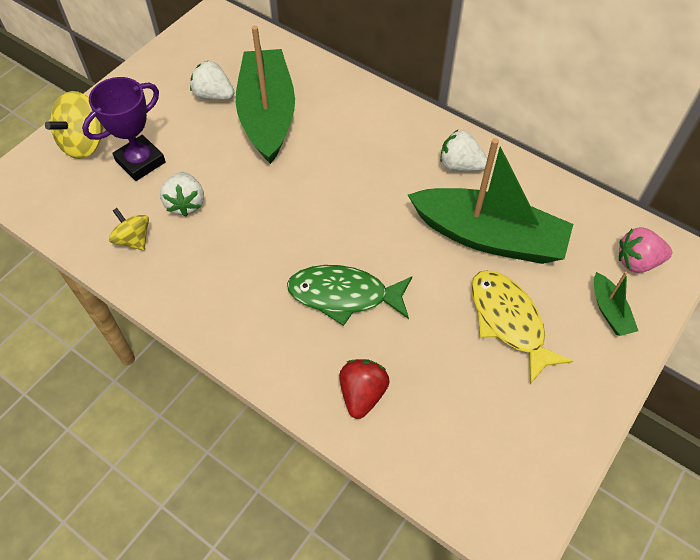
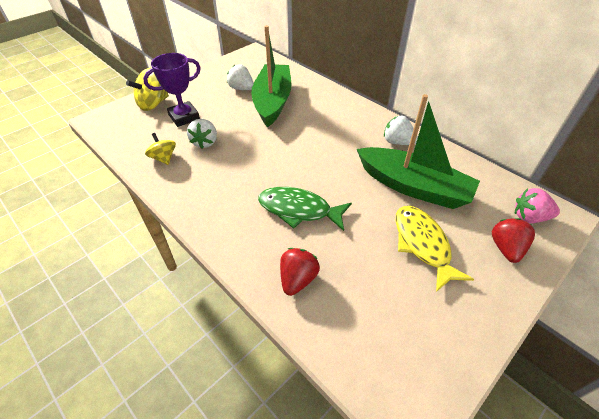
camera: 10 degrees right, 10 degrees down
green boat [594,272,638,336] -> red strawberry [492,218,535,263]

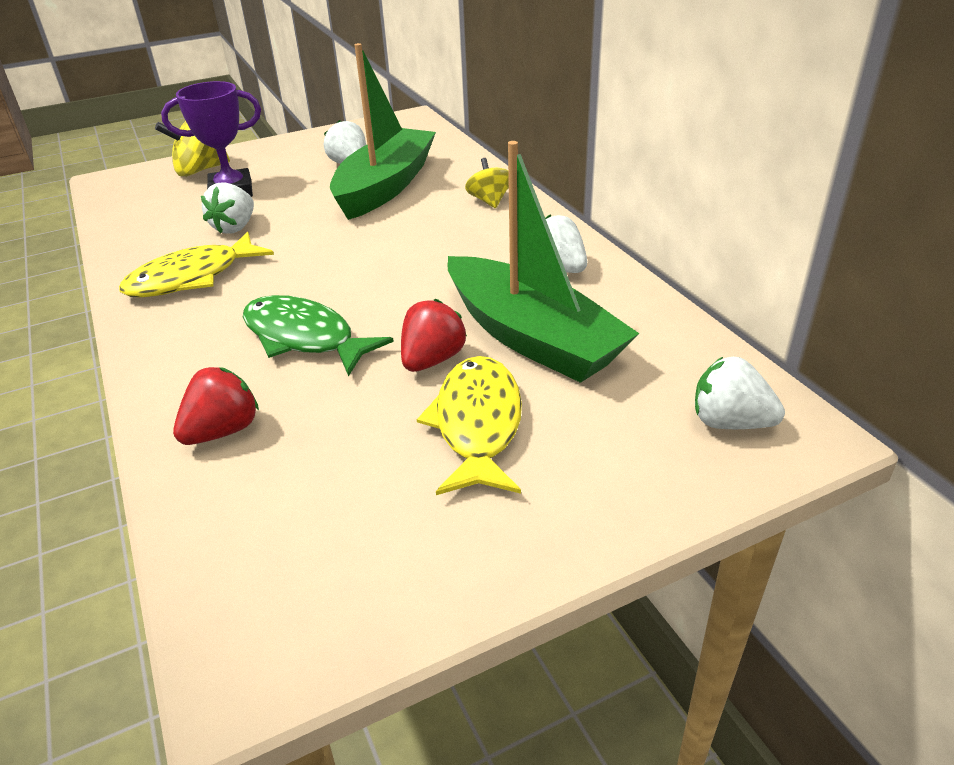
camera: 20 degrees right, 10 degrees down
yellow spinning top [145,133,176,165] -> yellow spinning top moved to [465,158,509,208]
red strawberry [492,218,535,263] -> red strawberry moved to [401,299,467,372]
pink strawberry [515,188,560,223] -> white strawberry [695,357,785,429]
none -> yellow fish [119,232,274,297]

